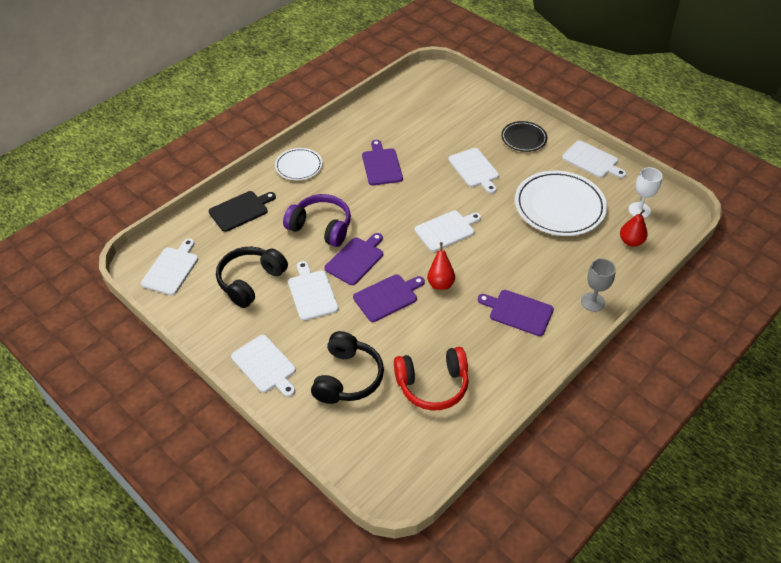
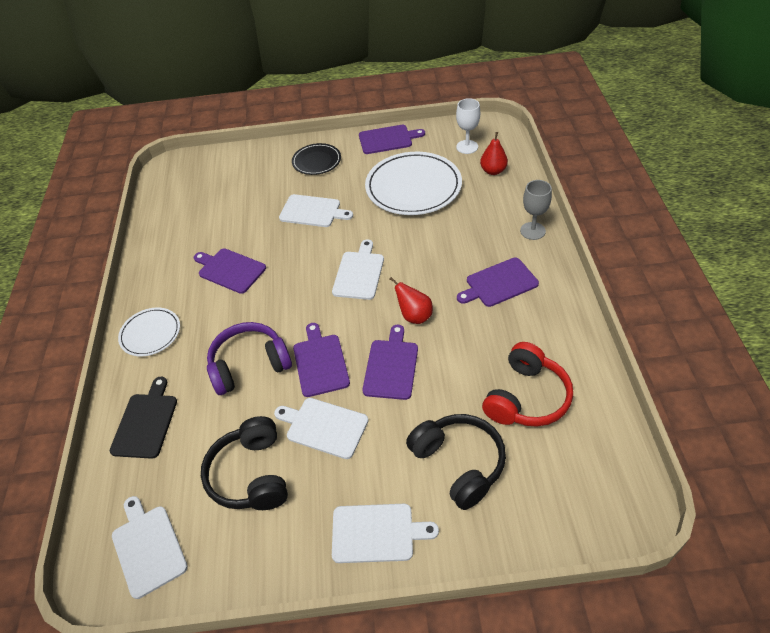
camera: 45 degrees left, 0 degrees up
white cutting board [562,140,626,178] -> purple cutting board [359,125,425,154]

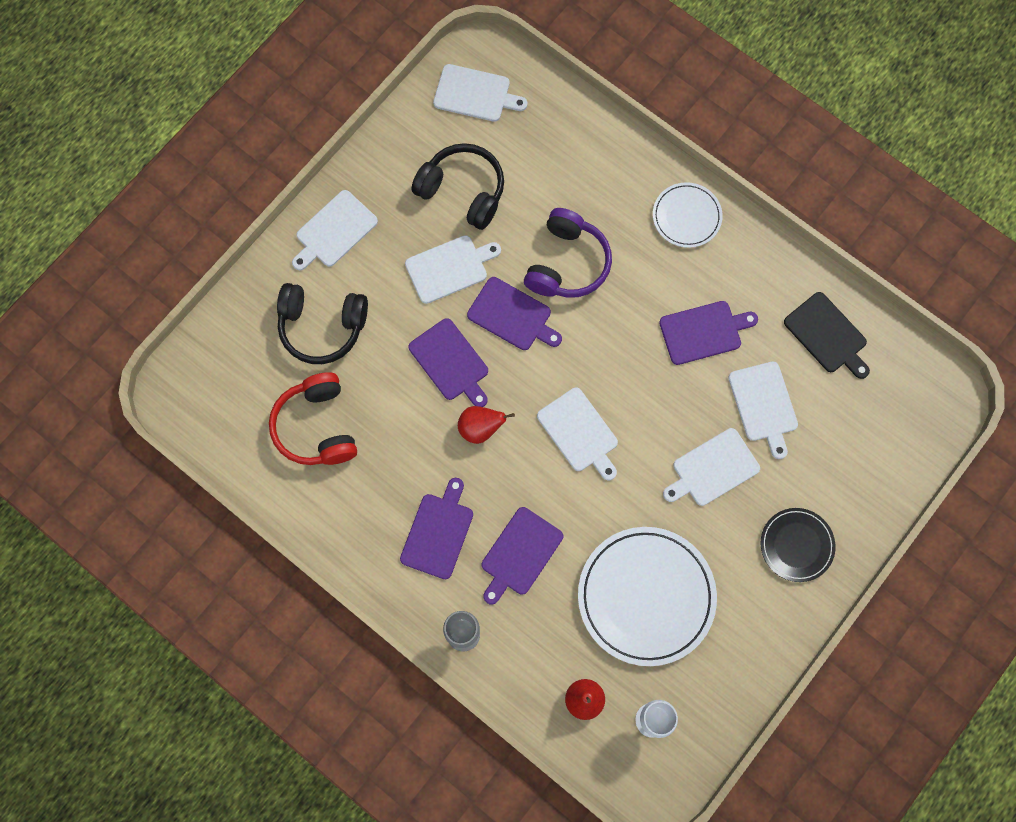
camera: 130 degrees right, 25 degrees up
black cutting board [110,377,177,459] -> black cutting board moved to [784,292,870,379]
purple cutting board [359,125,425,154] -> purple cutting board moved to [482,507,563,605]
none -> white cutting board [728,361,798,459]

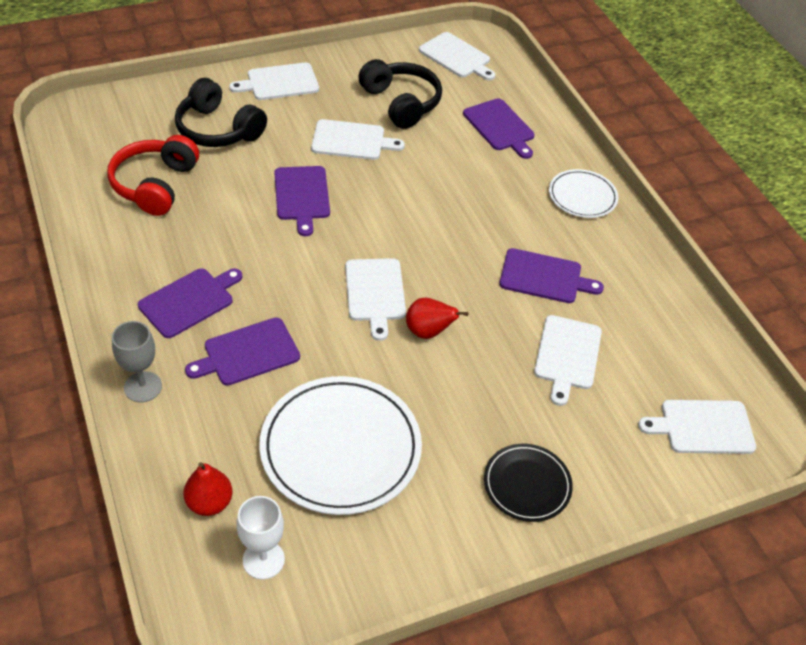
camera: 25 degrees right, 25 degrees down
red pear [458,406,515,444] -> red pear moved to [406,297,469,339]
purple cutting board [467,277,562,350] -> purple cutting board moved to [463,98,535,159]
purple headphones [524,208,612,298] -> none
white cutting board [663,428,760,506] -> white cutting board moved to [638,400,756,454]
black cutting board [784,292,870,379] -> none

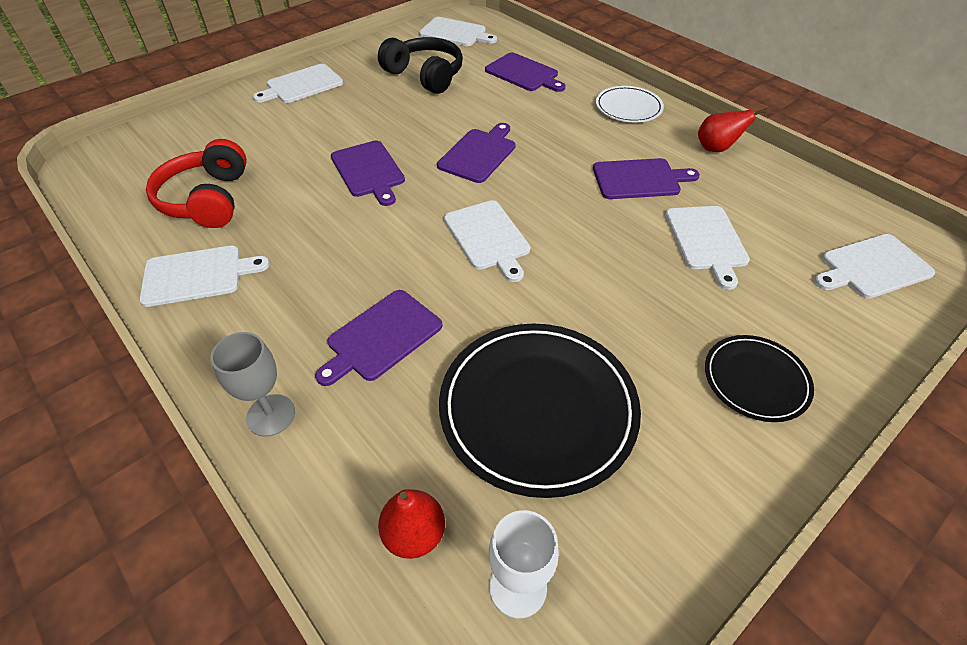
camera: 15 degrees left, 0 degrees up
purple cutting board [138,268,242,338] -> purple cutting board moved to [437,123,516,183]
black headphones [175,78,267,147] -> none
white plate [259,376,422,515] -> black plate [439,324,641,498]
white cutting board [311,119,405,160] -> white cutting board moved to [139,246,270,307]
red pear [406,297,469,339] -> red pear moved to [698,108,767,152]

